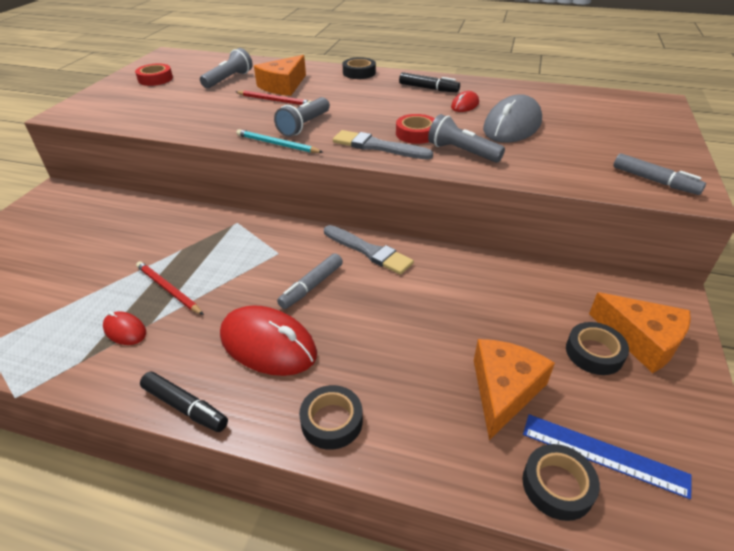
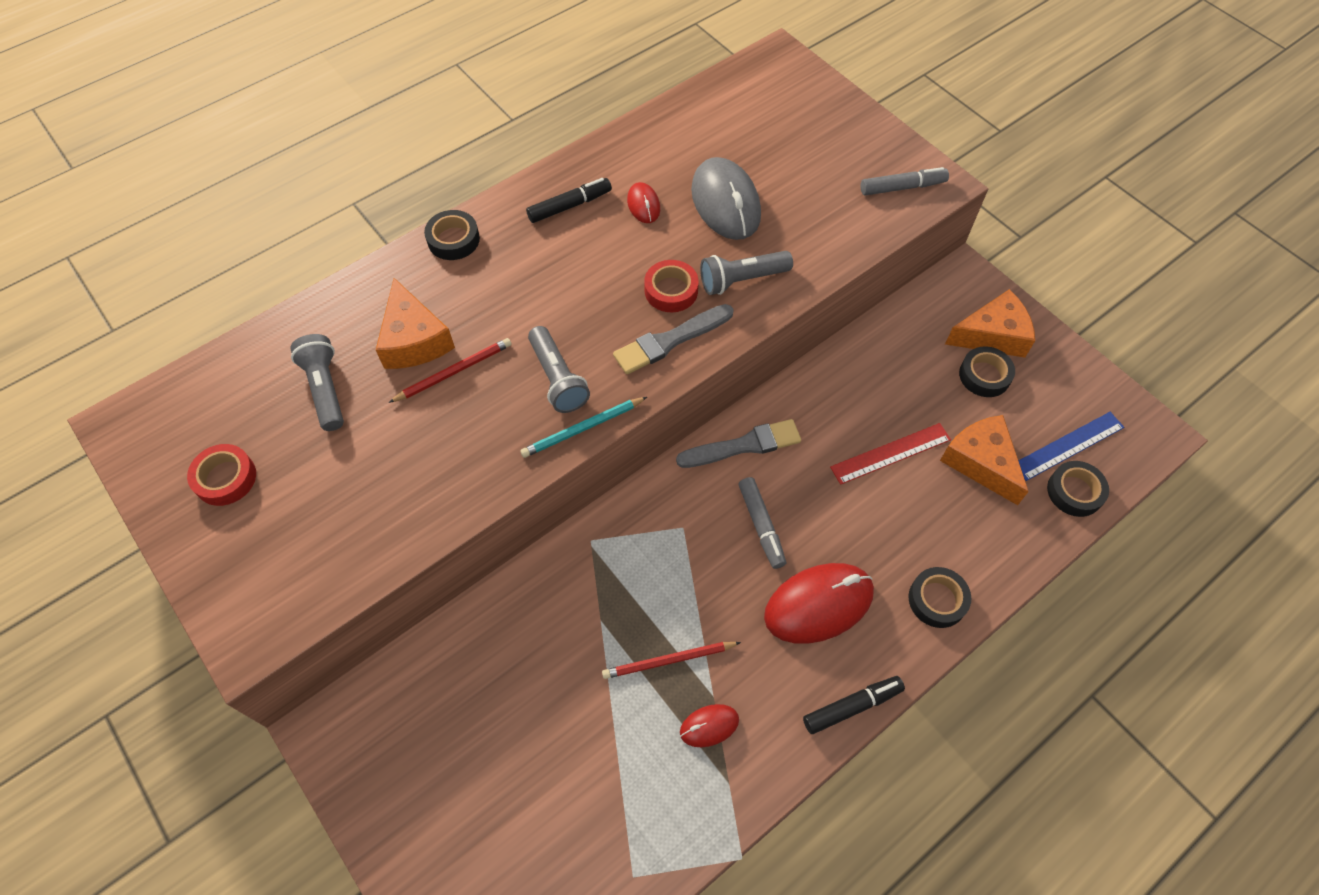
camera: 55 degrees left, 20 degrees up
none -> red ruler [830,423,951,485]

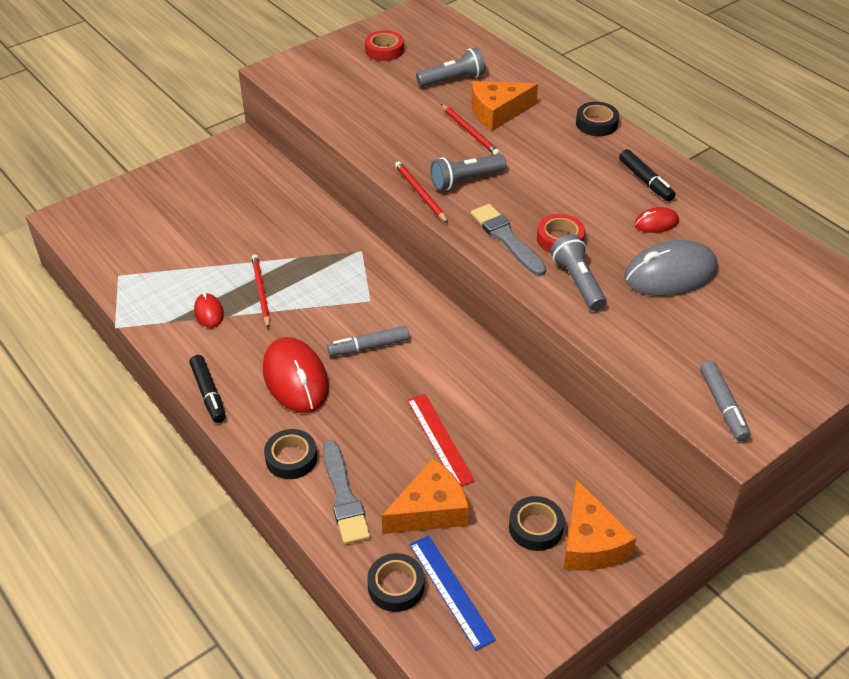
camera: 90 degrees right, 15 degrees down
turquoise pencil [520,397,647,458] -> red pencil [395,161,448,223]
grey brush [676,419,801,468] -> grey brush moved to [323,440,370,544]

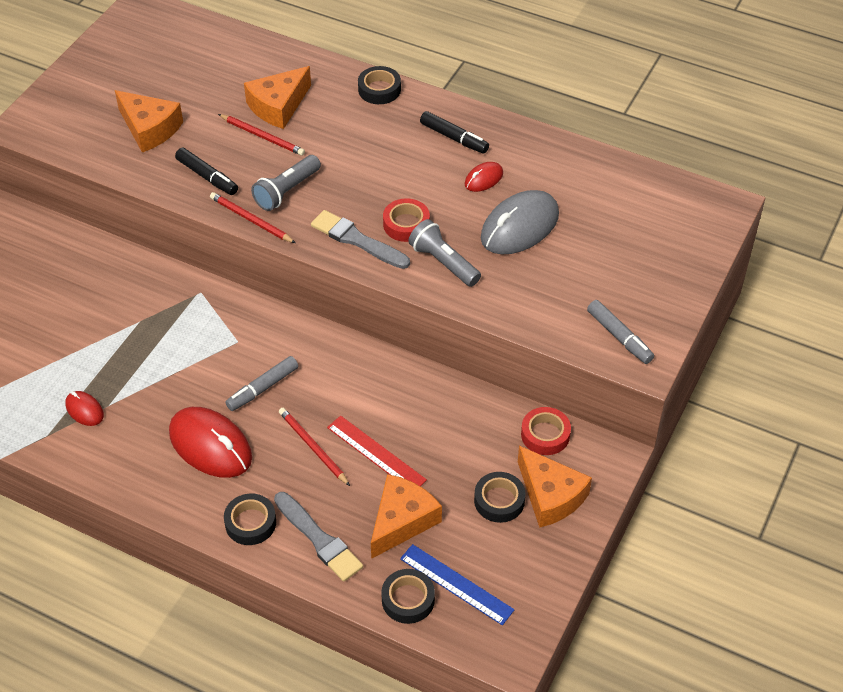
camera: 25 degrees left, 5 degrees up
black marker [189,355,226,423] -> black marker moved to [175,148,238,195]
red pencil [252,254,270,329] -> red pencil moved to [279,408,350,486]
red tape [365,30,404,61] -> red tape moved to [521,407,571,455]
grey flashlight [416,48,485,87] -> none
none -> orange cheese [115,90,183,153]

